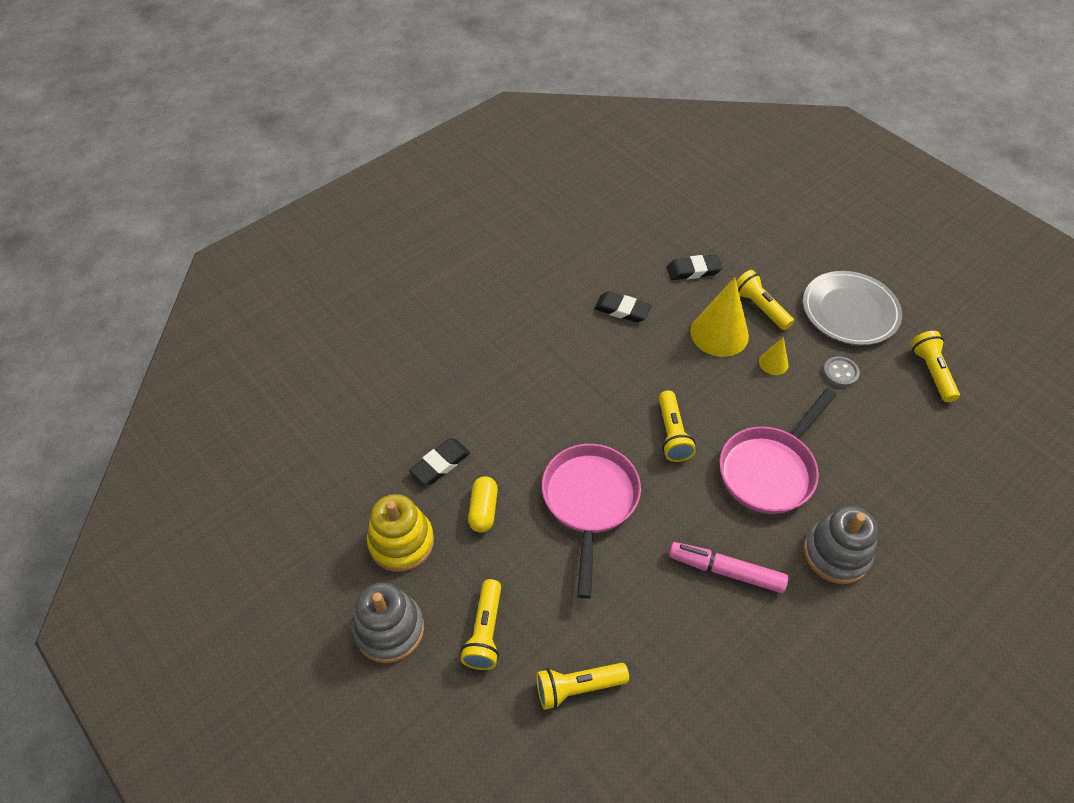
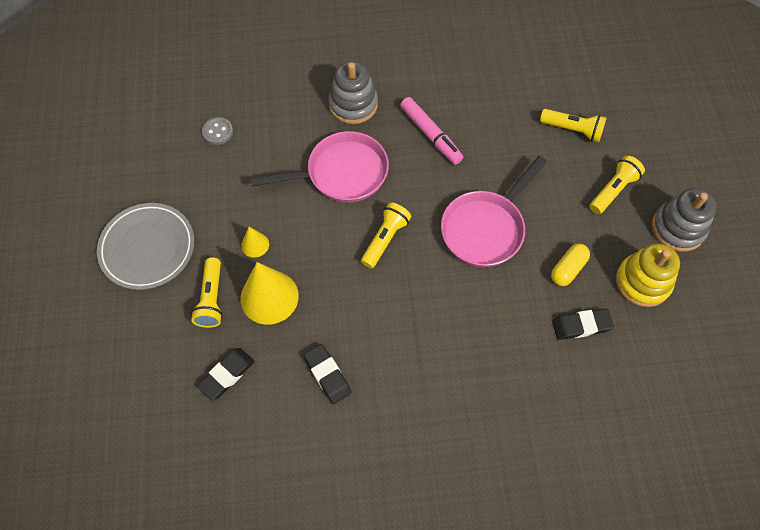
camera: 145 degrees left, 10 degrees up
black eraser [667,255,723,280] -> black eraser turned 75 degrees counterclockwise [197,348,255,400]
grey button [823,356,860,387] -> grey button moved to [202,117,233,145]
yellow flashlight [911,331,960,402] -> none

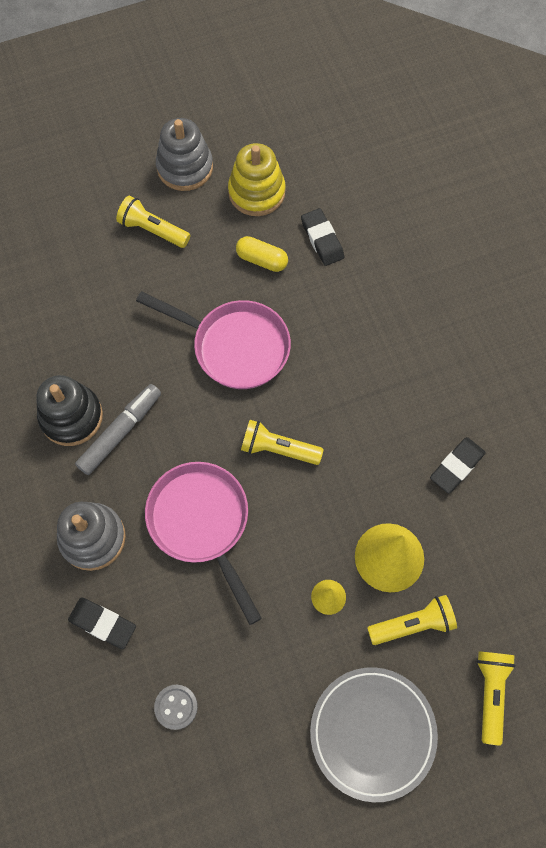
camera: 105 degrees left, 5 degrees up
black eraser [197,348,255,400] -> black eraser moved to [68,597,136,649]
pink marker [400,97,463,165] -> grey marker [75,384,161,475]
yellow flashlight [540,109,606,142] -> yellow flashlight moved to [476,651,516,746]
none -> black stacking toy [36,375,103,446]

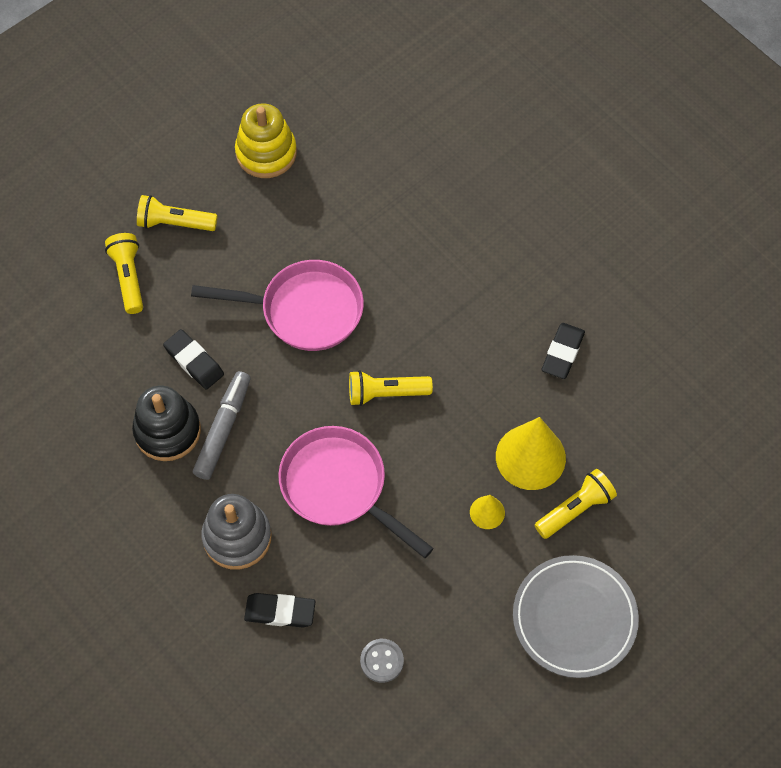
camera: 20 degrees left, 5 degrees down
grey stacking toy [156,118,213,191] -> none
yellow capsule [236,236,288,272] -> none
black eraser [301,208,344,266] -> black eraser moved to [163,329,224,390]
yellow flashlight [476,651,516,746] -> yellow flashlight moved to [105,233,143,314]

